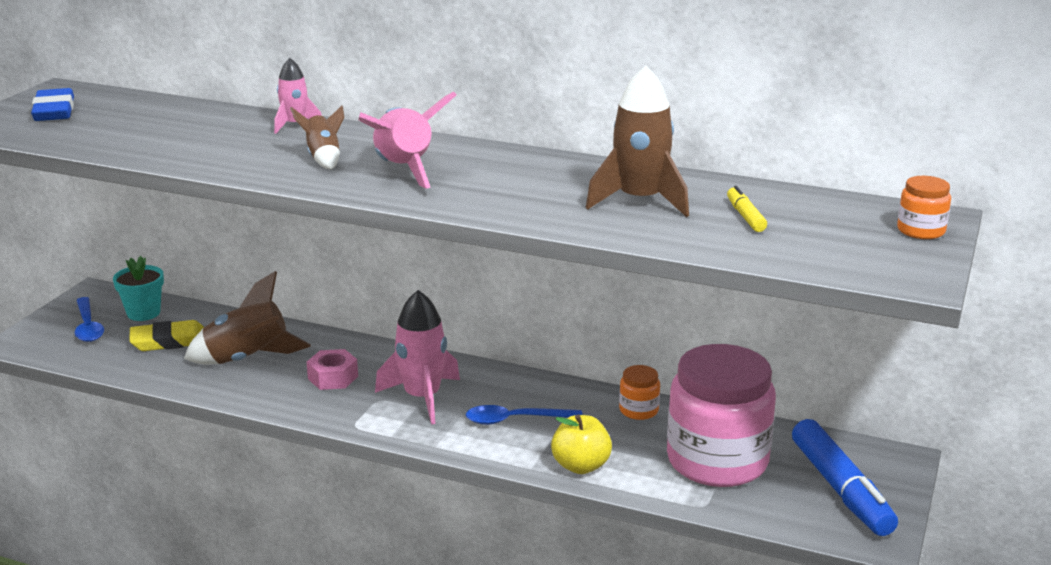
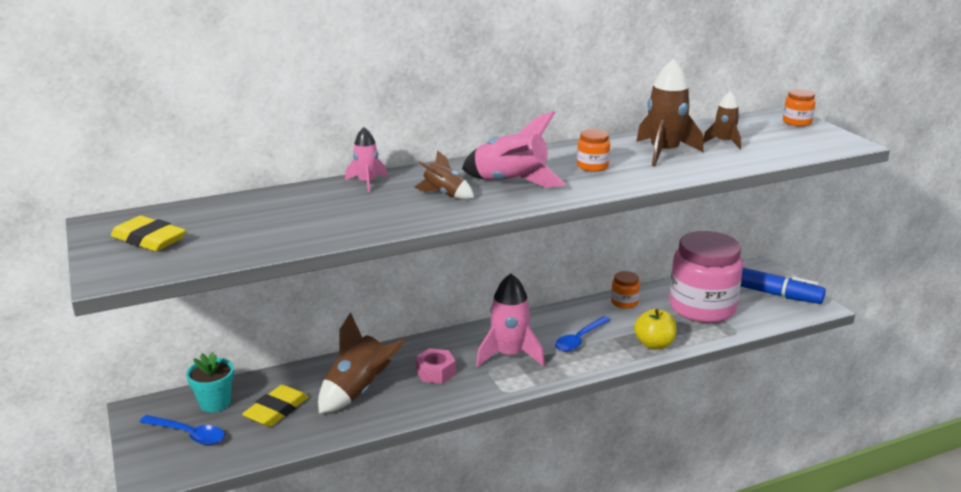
camera: 45 degrees left, 0 degrees up
blue eraser [31,88,74,121] -> yellow eraser [111,216,186,251]
yellow marker [727,186,767,232] -> brown rocket [703,91,741,149]
none -> orange jar [577,129,610,172]

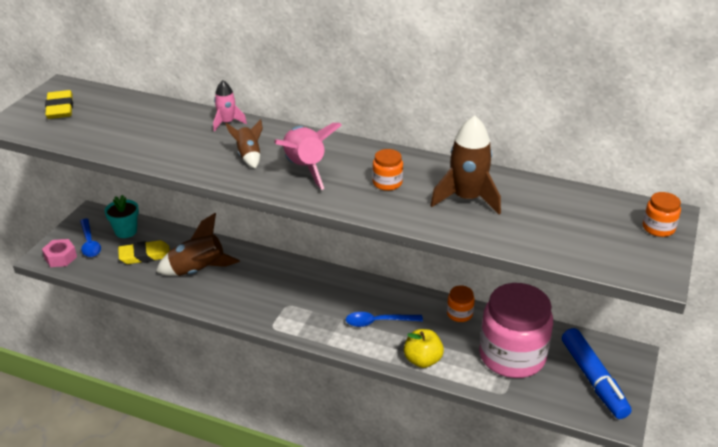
camera: 45 degrees right, 10 degrees up
pink nut [415,348,456,384] -> pink nut moved to [42,239,77,267]
pink rocket [476,273,545,367] -> none
brown rocket [703,91,741,149] -> none

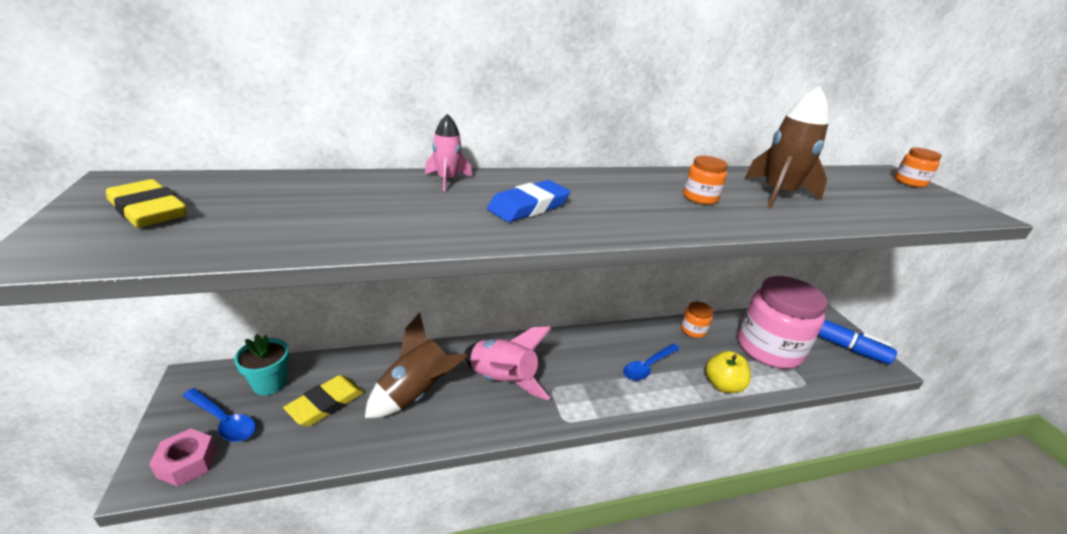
camera: 40 degrees left, 5 degrees down
brown rocket [225,119,263,169] -> blue eraser [487,180,570,222]
pink rocket [274,123,342,190] -> pink rocket moved to [464,326,551,400]

